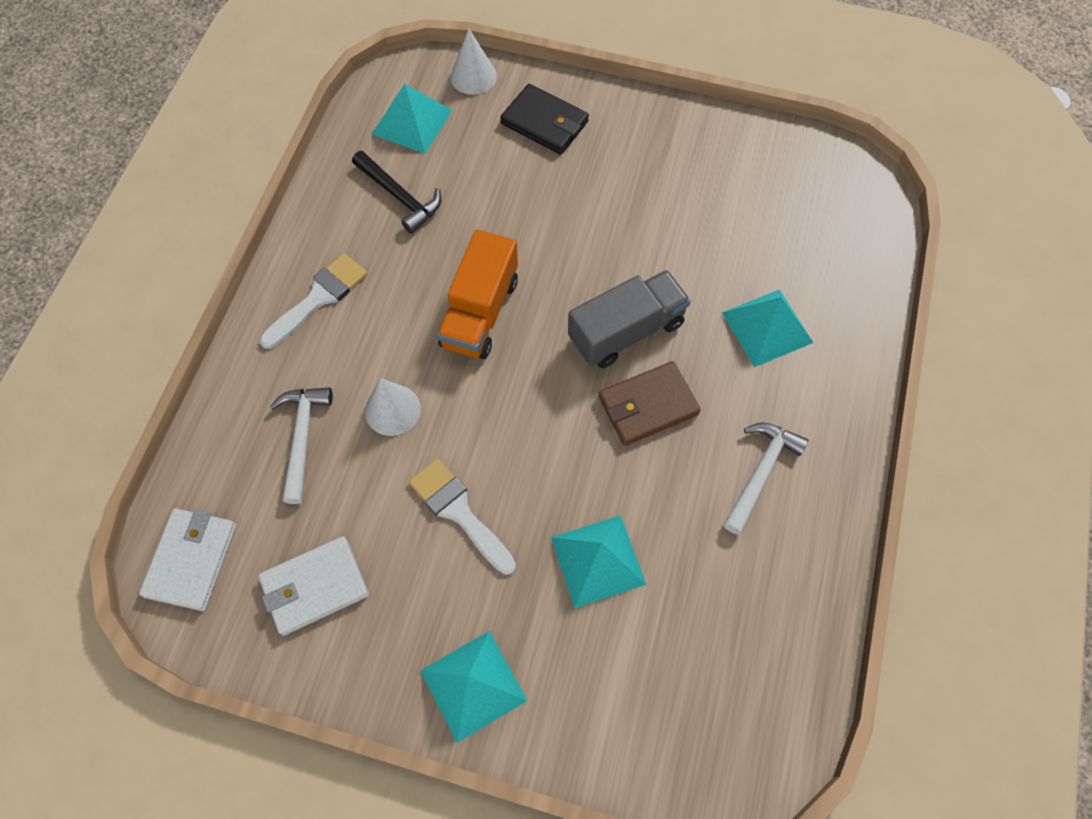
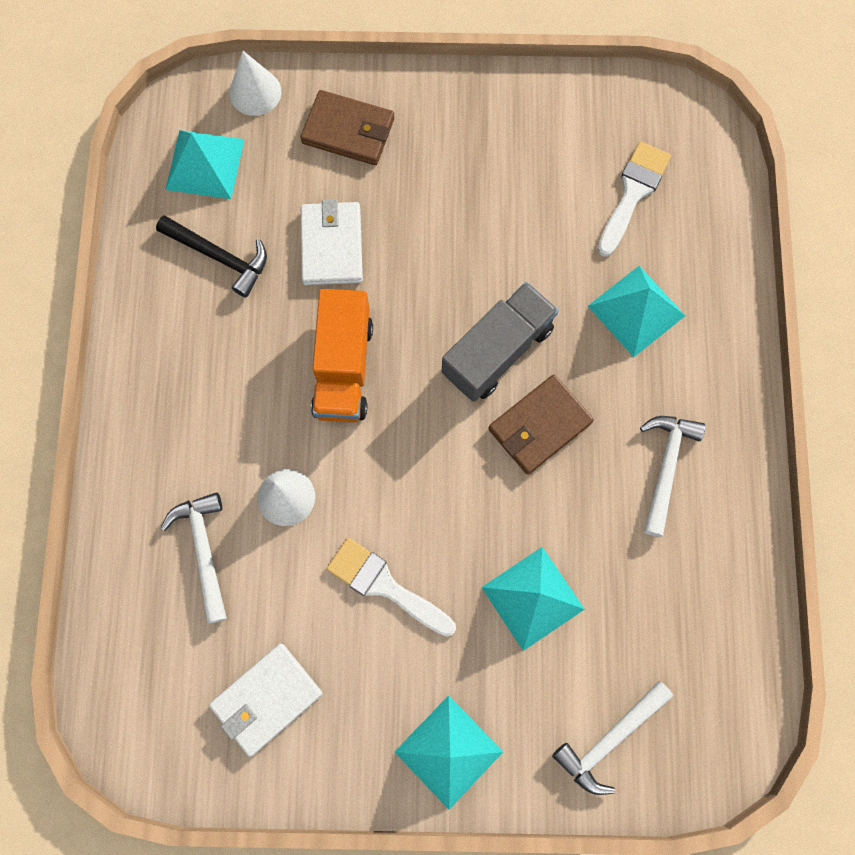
camera: 15 degrees left, 10 degrees up
white wallet [139,508,236,611] -> white wallet moved to [301,199,363,285]
white brush [260,253,368,349] -> white brush moved to [597,141,671,257]
black wallet [500,84,589,155] -> brown wallet [300,90,395,165]
none -> white hammer [552,681,673,795]

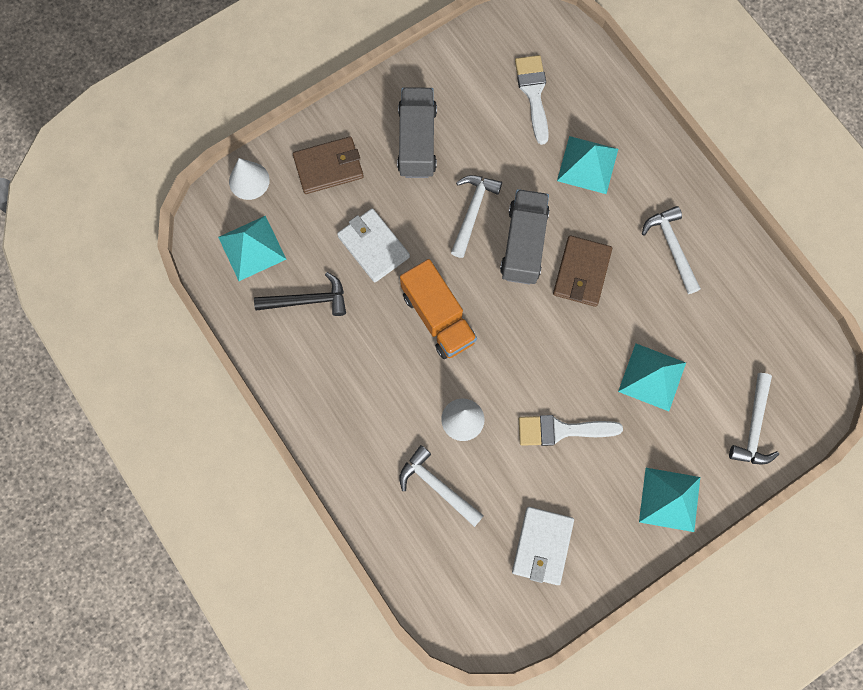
camera: 35 degrees left, 0 degrees up
none -> grey truck [397,87,437,178]
none -> white hammer [451,175,502,258]

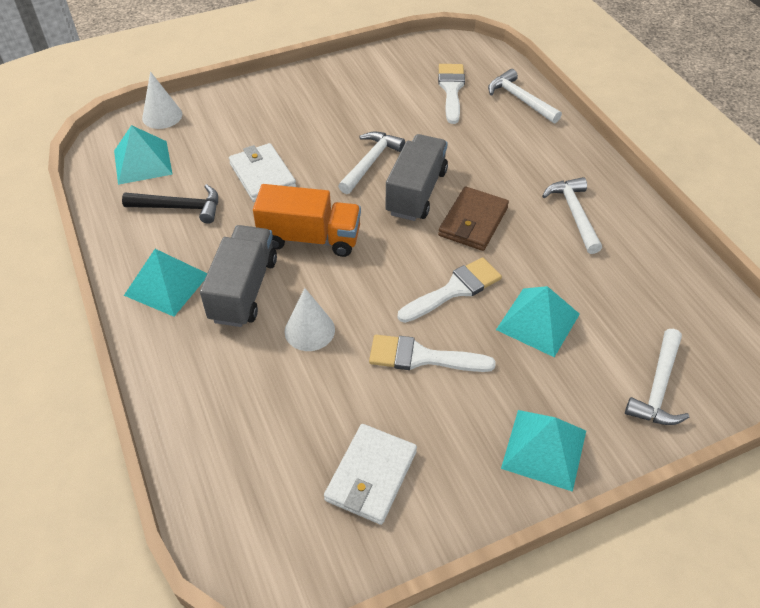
camera: 10 degrees right, 25 degrees down
brown wallet [293,136,364,194] -> none
grey truck [397,87,437,178] -> grey truck moved to [200,225,277,327]
white hammer [399,445,484,527] -> white hammer moved to [488,69,562,123]
orange truck [400,259,477,359] -> orange truck turned 60 degrees counterclockwise [253,184,361,257]
turquoise pyramid [557,136,618,194] -> turquoise pyramid moved to [124,249,207,317]
none -> white brush [398,257,502,323]

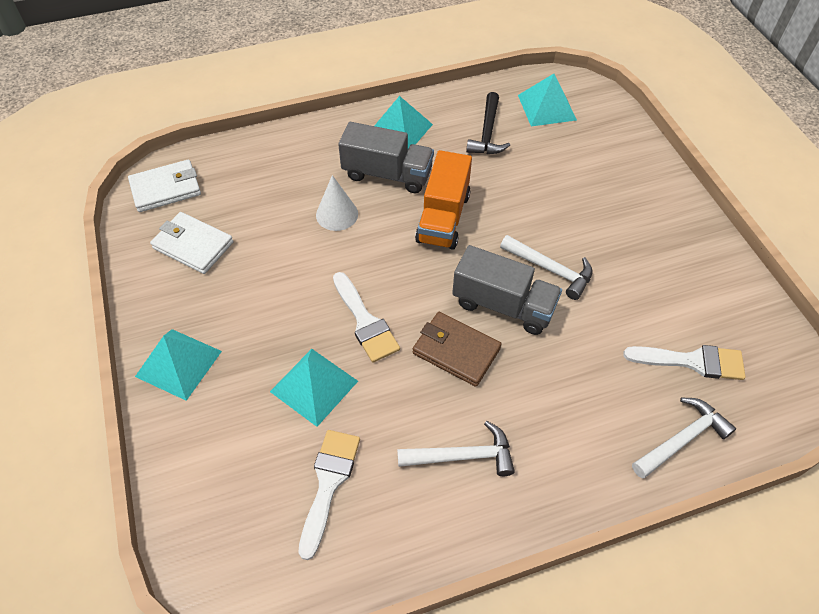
camera: 95 degrees right, 5 degrees up
white cone [142,71,182,129] -> none
white wallet [229,143,296,202] -> white wallet moved to [128,159,201,212]
white brush [369,335,496,372] -> white brush moved to [298,430,360,560]
white hammer [625,329,689,425] -> none

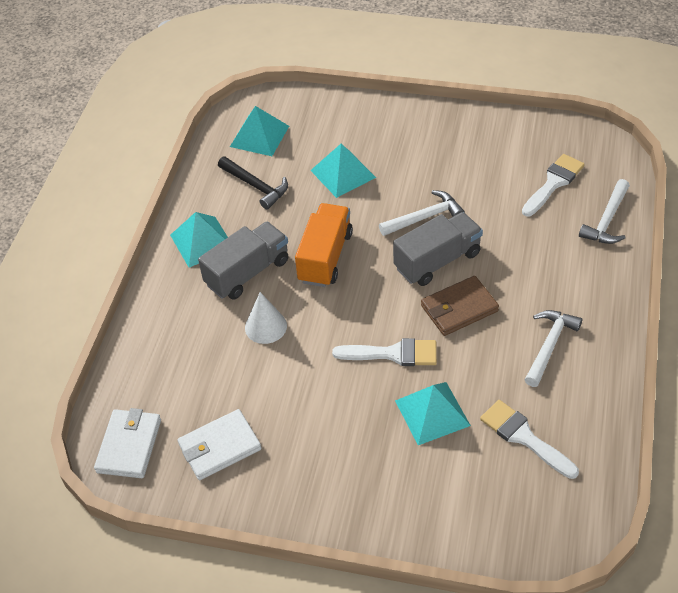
camera: 55 degrees left, 5 degrees down
turquoise pyramid [135,329,222,401] -> turquoise pyramid moved to [310,144,376,198]
orange truck [415,150,472,250] -> orange truck turned 120 degrees counterclockwise [295,203,353,287]
white hammer [632,398,736,479] -> white hammer turned 150 degrees counterclockwise [579,179,630,244]

